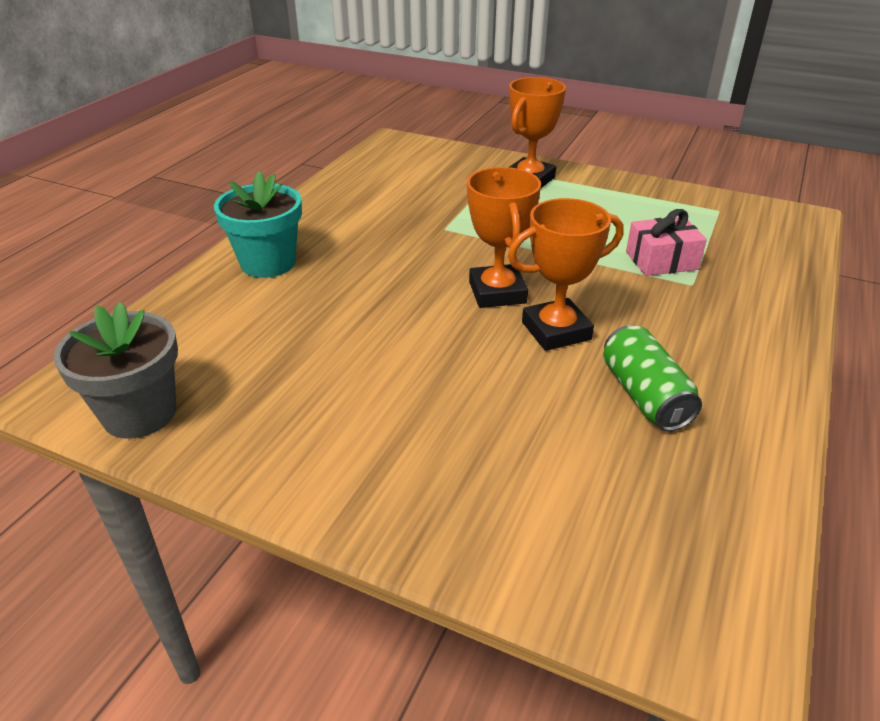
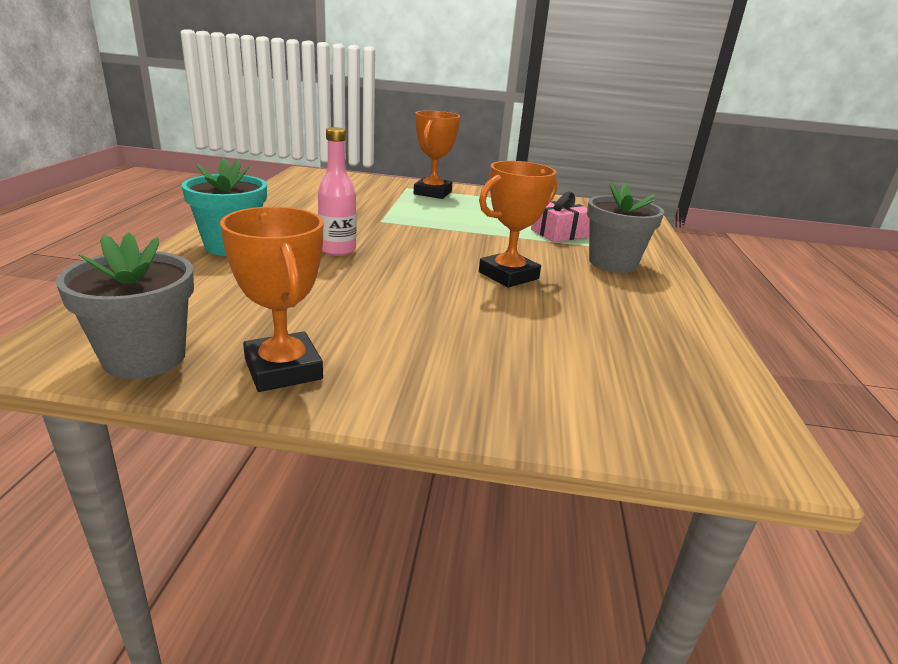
camera: 20 degrees left, 10 degrees down
orange trophy [467,167,541,308] -> orange trophy moved to [220,206,324,392]
green can [603,325,702,431] -> none
none -> pink bottle [318,127,356,256]
none -> grey flower pot [587,182,664,273]

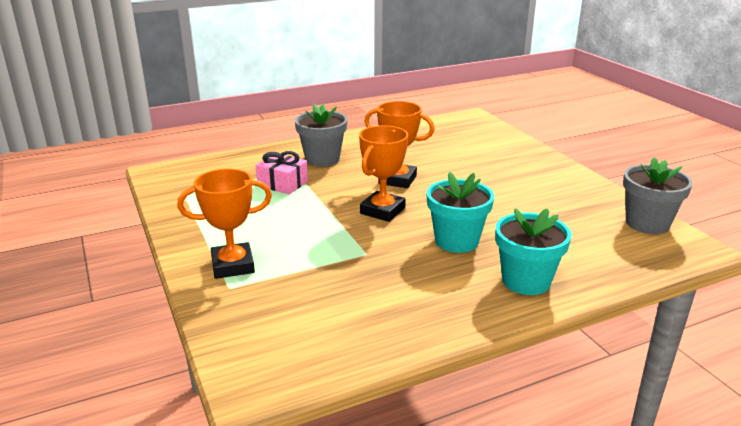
camera: 120 degrees left, 0 degrees up
orange trophy [220,206,324,392] -> orange trophy moved to [359,125,408,222]
pink bottle [318,127,356,256] -> turquoise flower pot [427,172,494,253]

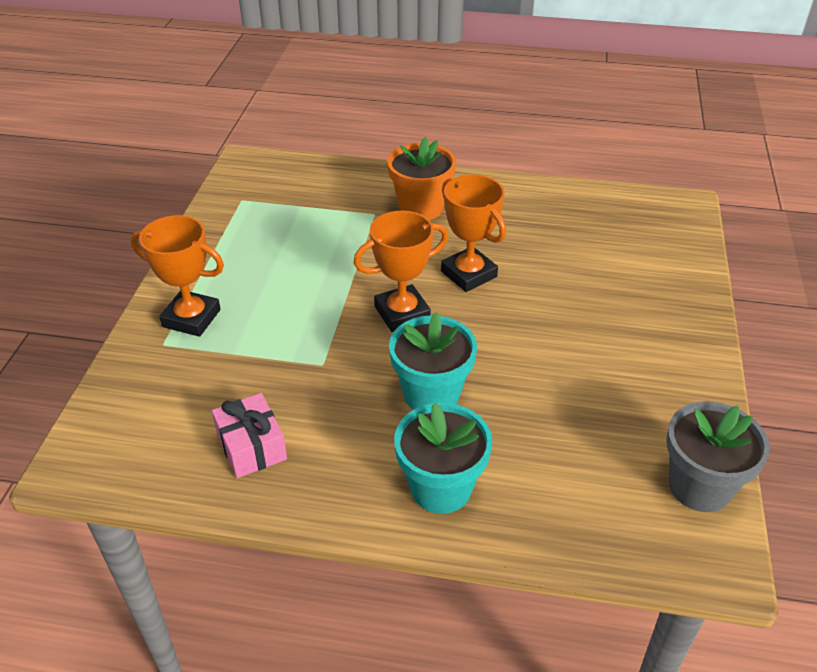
camera: 35 degrees right, 15 degrees up
pink gift [256,151,308,194] -> pink gift moved to [212,393,287,478]
grey flower pot [295,104,347,167] -> orange flower pot [387,137,456,220]

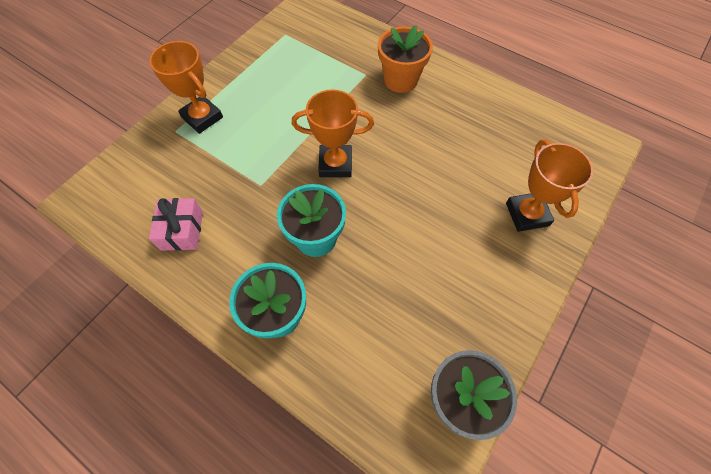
camera: 25 degrees right, 20 degrees up
orange trophy [441,174,506,292] -> orange trophy moved to [506,140,593,232]

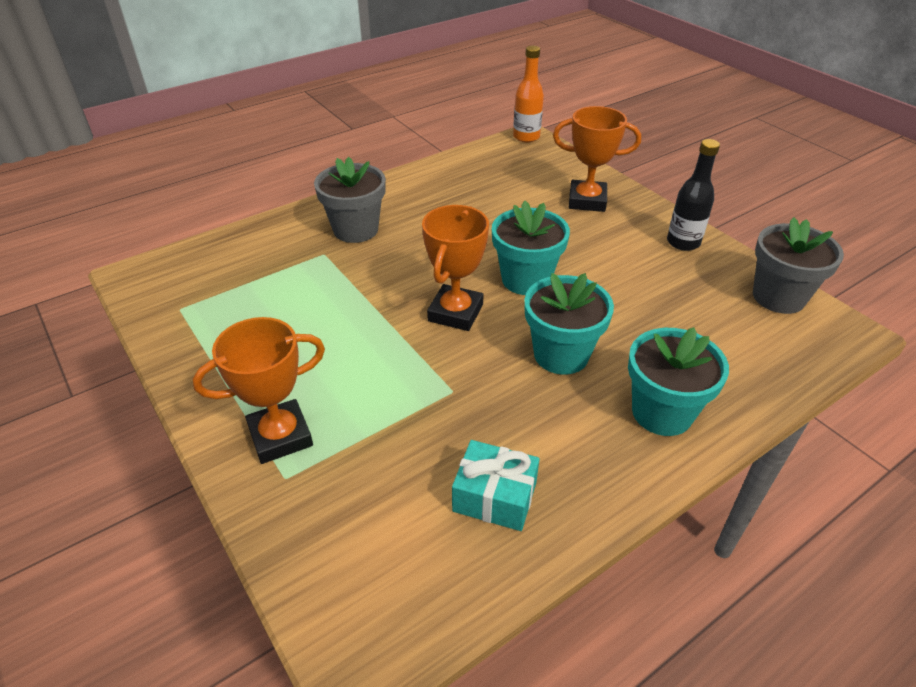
camera: 70 degrees left, 20 degrees down
pink gift [149,198,203,251] -> turquoise gift [452,440,540,531]
orange flower pot [378,25,433,93] -> grey flower pot [314,157,386,243]
none -> turquoise flower pot [492,201,570,295]
none -> orange bottle [513,46,544,142]
none -> black bottle [667,139,720,251]

